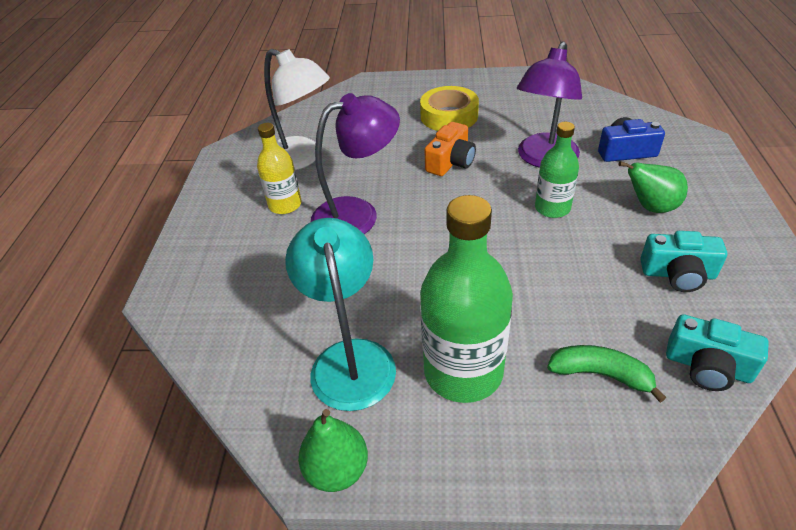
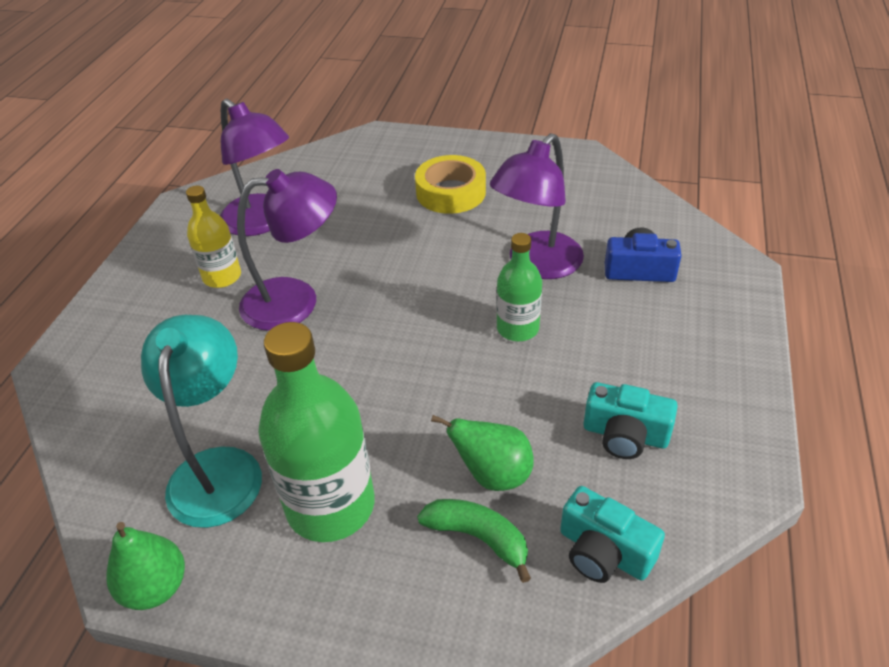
camera: 10 degrees right, 0 degrees up
white lamp [264,49,330,170] -> purple lamp [220,99,289,236]
orange camera [424,122,476,176] -> none
green pear [618,161,688,213] -> green pear moved to [431,415,534,491]

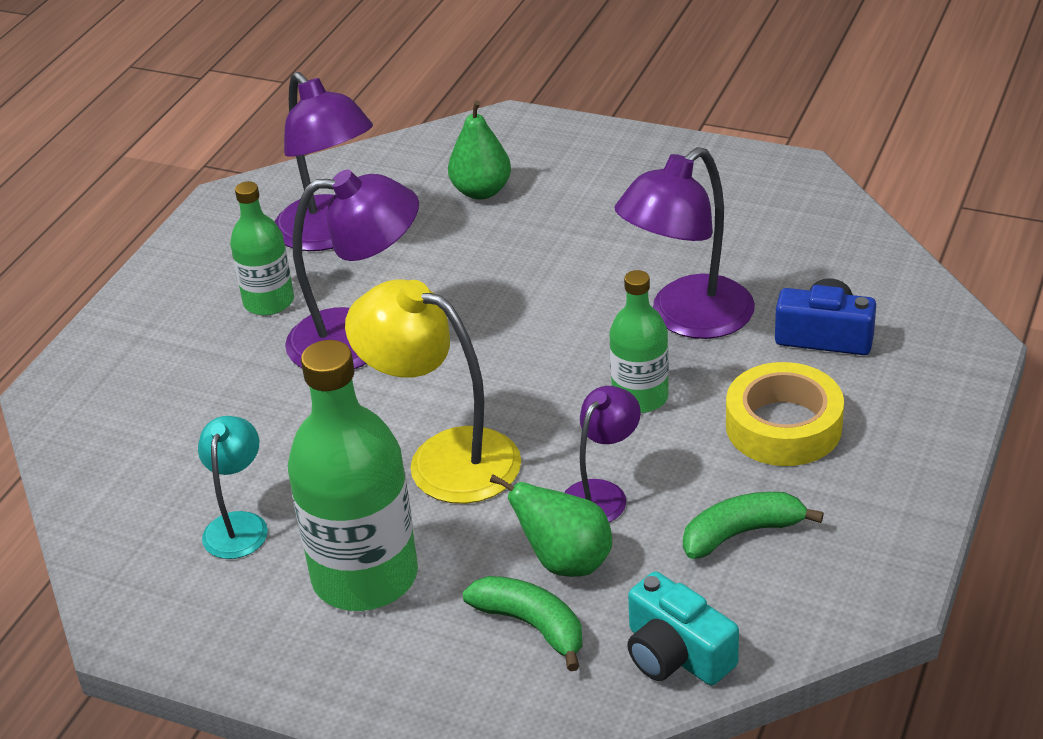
camera: 10 degrees right, 5 degrees down
green pear [106,522,185,610] -> green pear moved to [448,100,511,200]
turquoise lamp [141,315,262,528] -> turquoise lamp [198,416,268,559], size x0.58
yellow bottle [186,186,241,288] -> green bottle [230,181,294,315]
yellow tape [415,155,486,214] -> yellow tape moved to [726,362,844,466]
turquoise camera [584,382,678,459] -> green banana [683,492,824,559]
none -> yellow lamp [345,279,521,504]
none -> purple lamp [564,386,641,522]

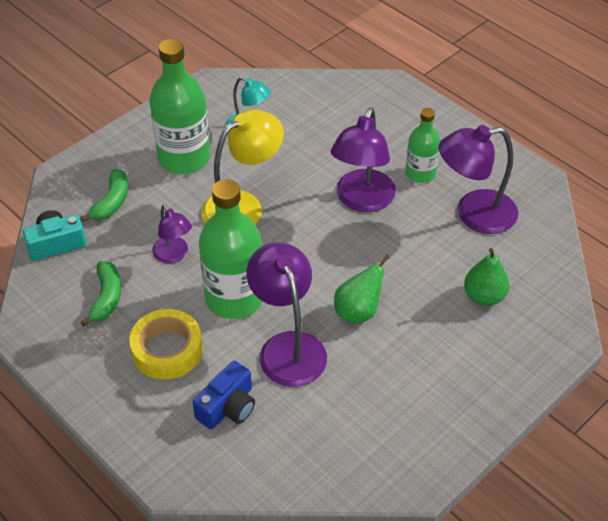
camera: 110 degrees right, 10 degrees up
green banana [462,576,582,671] -> green banana turned 45 degrees counterclockwise [80,169,128,222]
green pear [490,474,612,577] -> green pear moved to [334,255,390,324]
green bottle [609,270,669,413] -> green bottle [199,179,263,319], size x1.74

